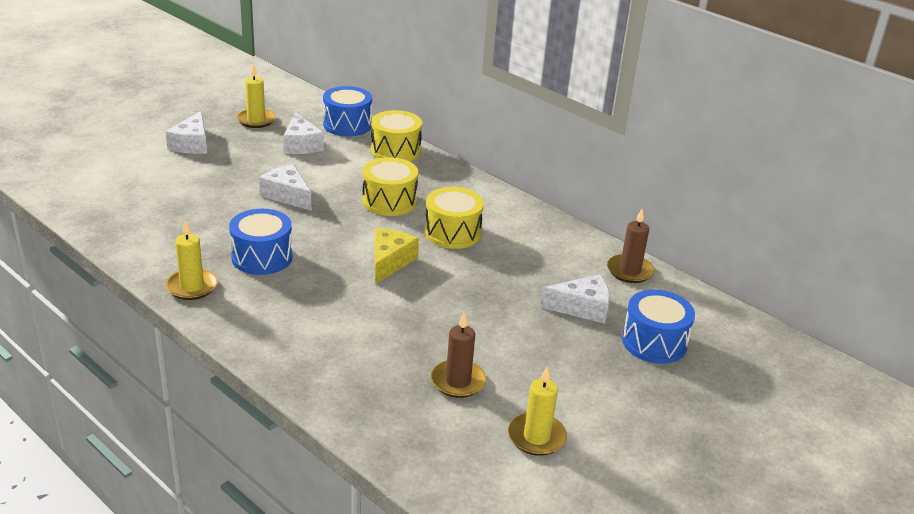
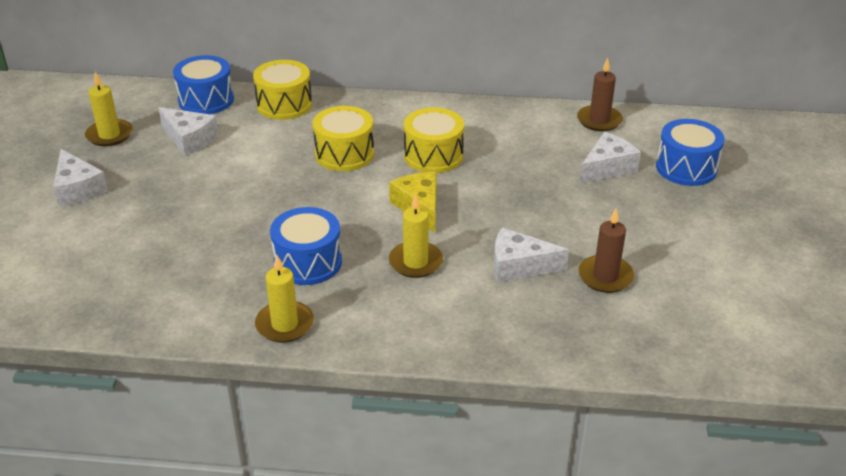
camera: 35 degrees left, 5 degrees up
white cheese [259,164,312,211] -> white cheese moved to [494,227,569,282]
yellow candle [508,366,567,456] -> yellow candle moved to [389,194,443,278]

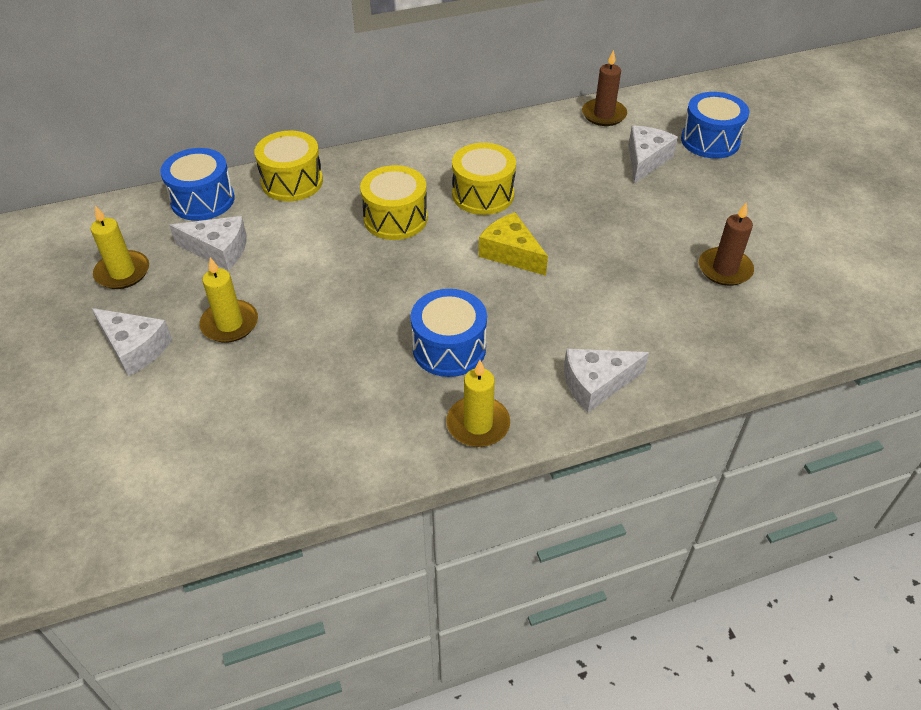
camera: 25 degrees left, 10 degrees up
yellow candle [389,194,443,278] -> yellow candle moved to [199,257,258,343]
white cheese [494,227,569,282] -> white cheese moved to [564,348,649,413]

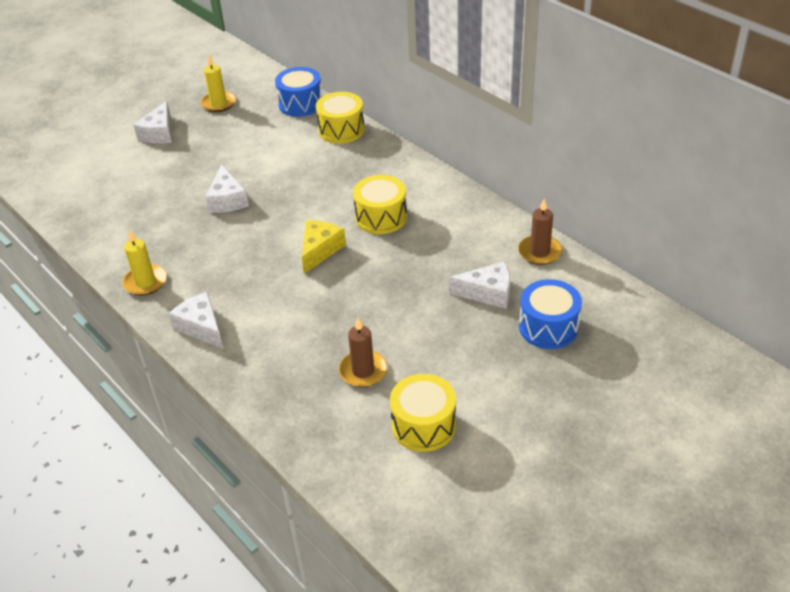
camera: 70 degrees right, 5 degrees down
white cheese [169,216,247,270] -> white cheese moved to [205,165,249,213]
yellow candle [199,257,258,343] -> none
yellow drum [360,165,427,240] -> yellow drum moved to [390,374,456,452]
blue drum [411,289,487,377] -> none

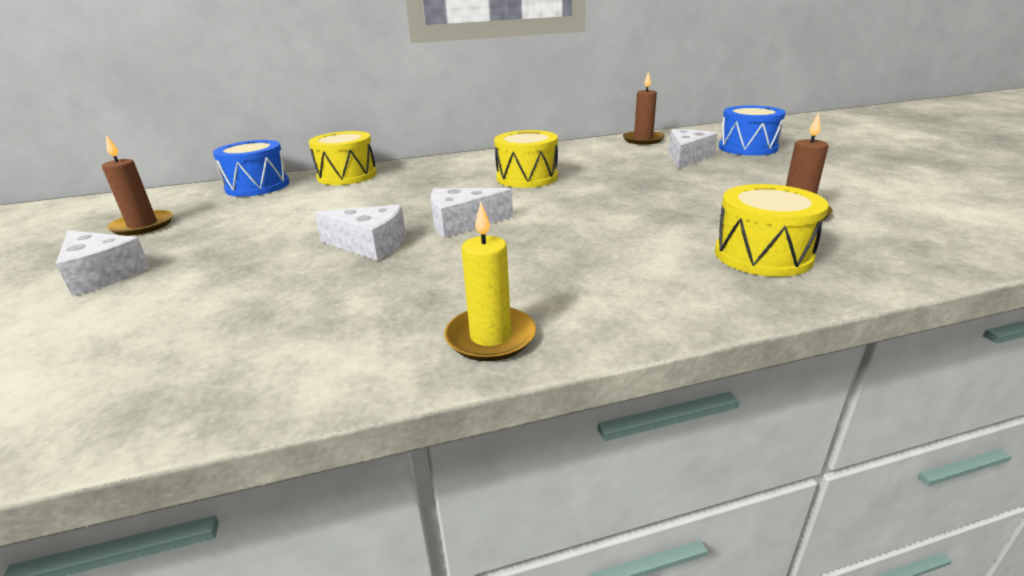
camera: 65 degrees left, 15 degrees down
white cheese [169,292,224,349] -> white cheese moved to [431,188,513,238]
yellow candle [200,55,236,112] -> brown candle [102,135,173,236]
yellow cheese [302,220,346,274] -> none
yellow drum [390,374,456,452] -> yellow drum moved to [715,184,829,277]

